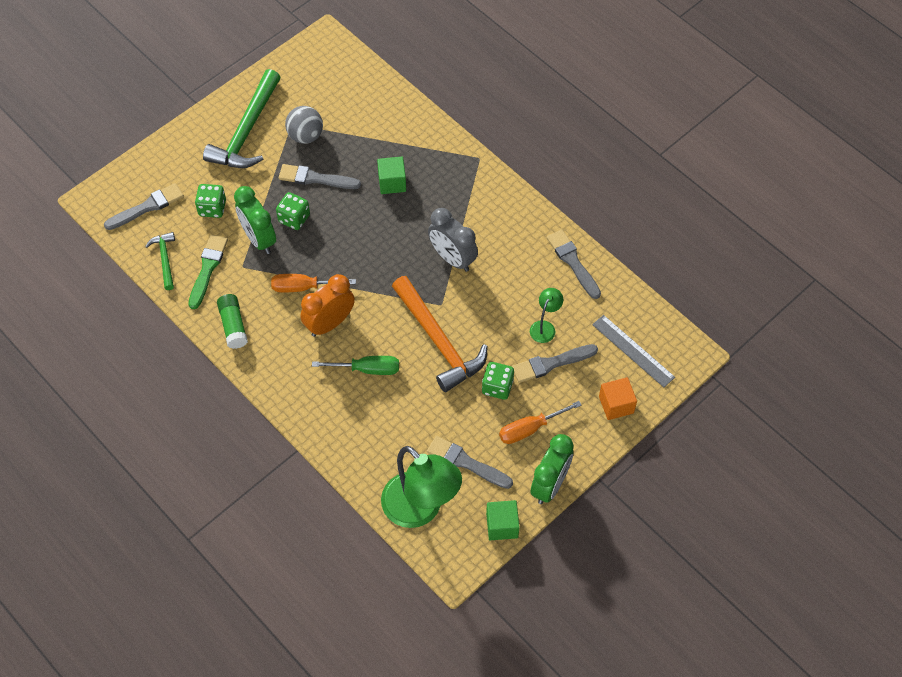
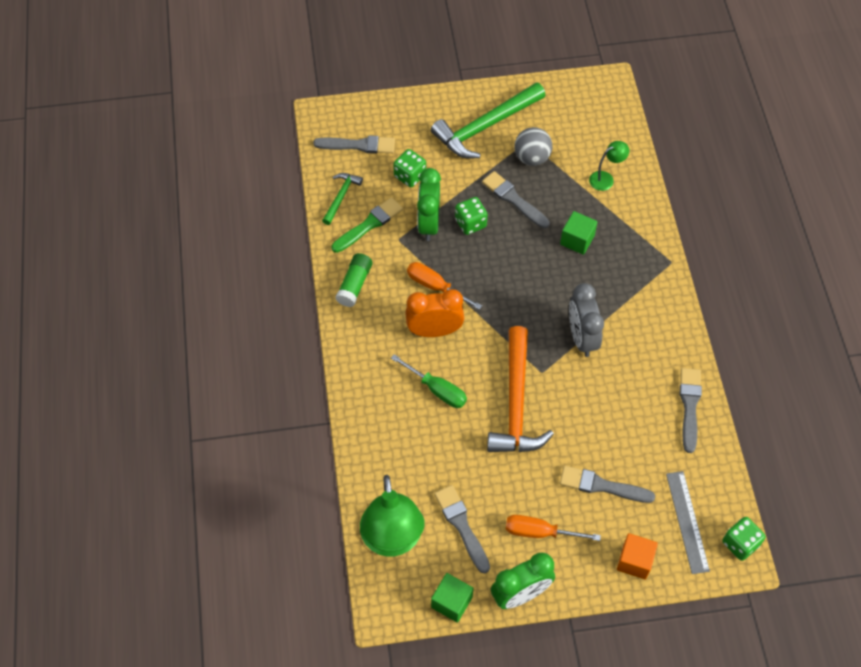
camera: 35 degrees right, 0 degrees up
green dice [482,362,514,400] -> green dice moved to [722,517,766,561]
green lamp [530,288,563,343] -> green lamp moved to [589,141,629,191]

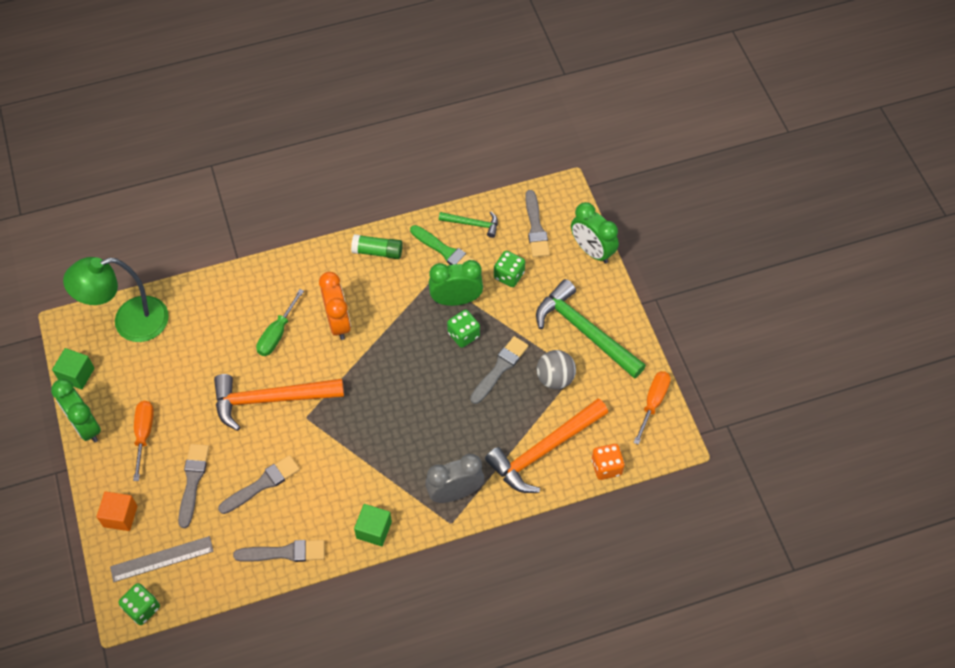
camera: 80 degrees right, 0 degrees up
orange screwdriver [407,262,482,310] -> orange screwdriver moved to [633,371,671,445]
grey brush [434,485,490,573] -> grey brush moved to [218,455,300,514]
green cube [560,211,597,255] -> green cube moved to [354,504,392,546]
grey clock [569,283,604,357] -> grey clock moved to [425,454,484,503]
green lamp [589,141,629,191] -> orange hammer [485,398,608,493]
none -> green clock [571,202,619,264]
none -> orange dice [592,444,625,480]

